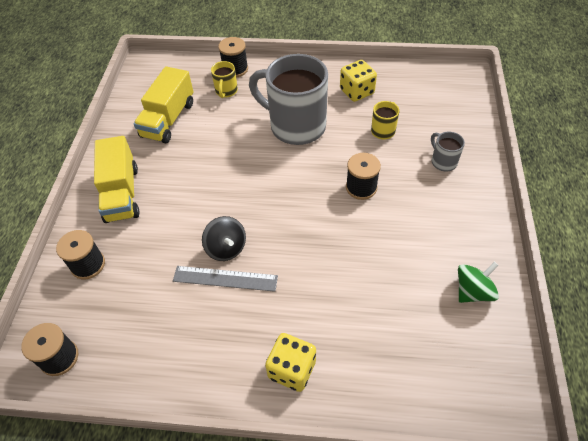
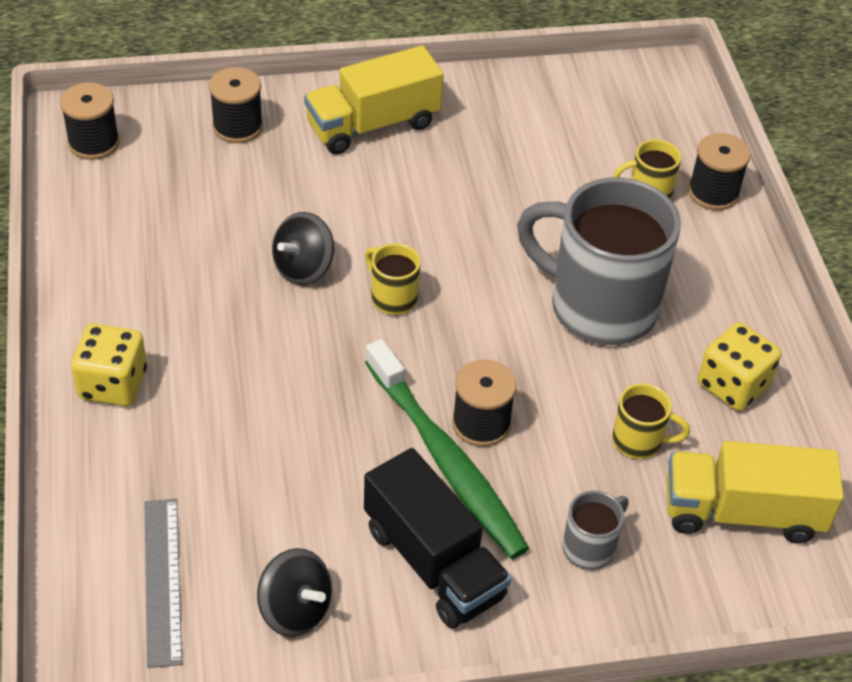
camera: 70 degrees right, 5 degrees down
yellow truck [134,66,193,143] -> yellow truck moved to [666,441,844,543]
grey ruler [173,266,278,292] -> grey ruler moved to [145,499,182,668]
grey mug [249,54,328,145] -> grey mug turned 75 degrees counterclockwise [517,177,681,345]
green spinning top [458,262,499,303] -> black spinning top [257,548,332,637]
none -> black truck [364,448,511,628]
none -> yellow mug [365,243,421,315]
none -> green toothbrush [365,339,529,559]

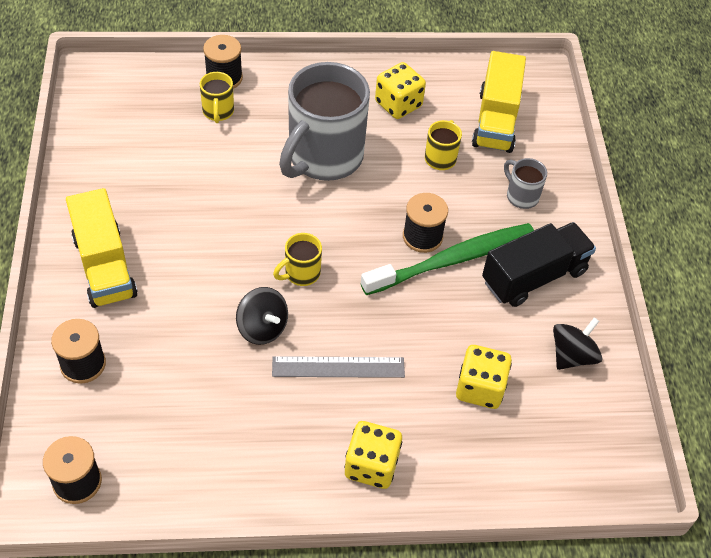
camera: 85 degrees left, 5 degrees up
grey ruler [145,499,182,668] -> grey ruler moved to [272,356,405,378]
none -> yellow dice [456,345,512,409]

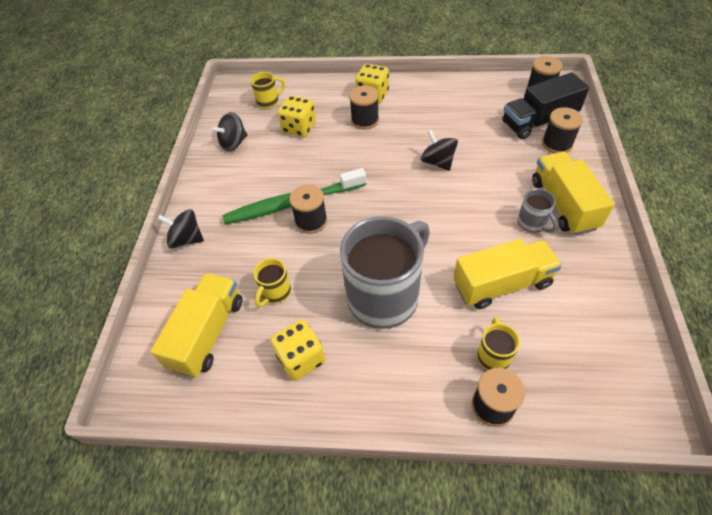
camera: 165 degrees left, 0 degrees up
grey ruler [272,356,405,378] -> none
yellow mug [273,233,322,286] -> yellow mug moved to [250,72,285,109]
black truck [482,222,596,307] -> black truck moved to [503,72,590,139]
grey mug [504,158,547,209] -> grey mug moved to [518,188,558,233]
none -> black spinning top [157,209,204,248]
none -> black spool [349,86,379,130]
none -> yellow truck [453,239,562,309]

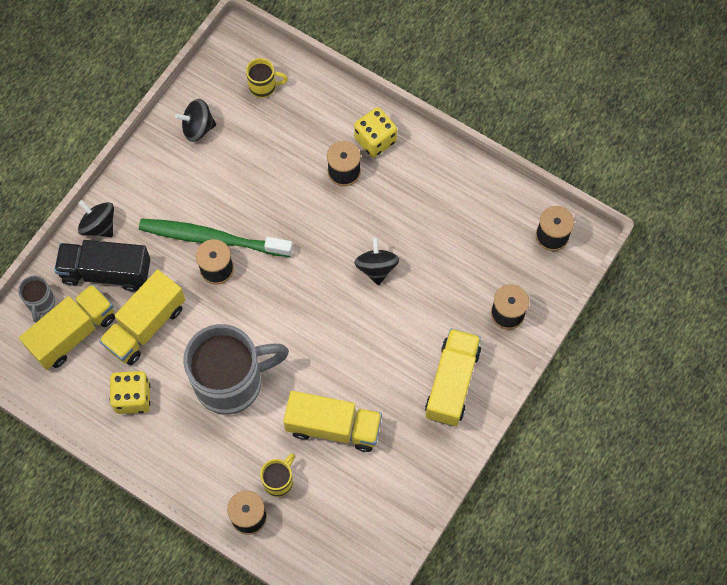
camera: 25 degrees right, 15 degrees up
yellow mug [253,258,291,307] -> yellow truck [99,270,185,365]
yellow dice [278,95,316,137] -> none
black truck [503,72,590,139] -> black truck moved to [54,240,150,291]
grey mug [518,188,558,233] -> grey mug moved to [18,276,55,322]

